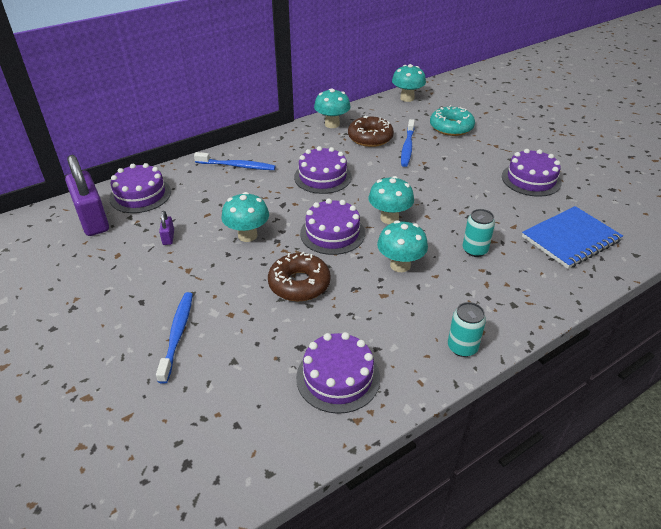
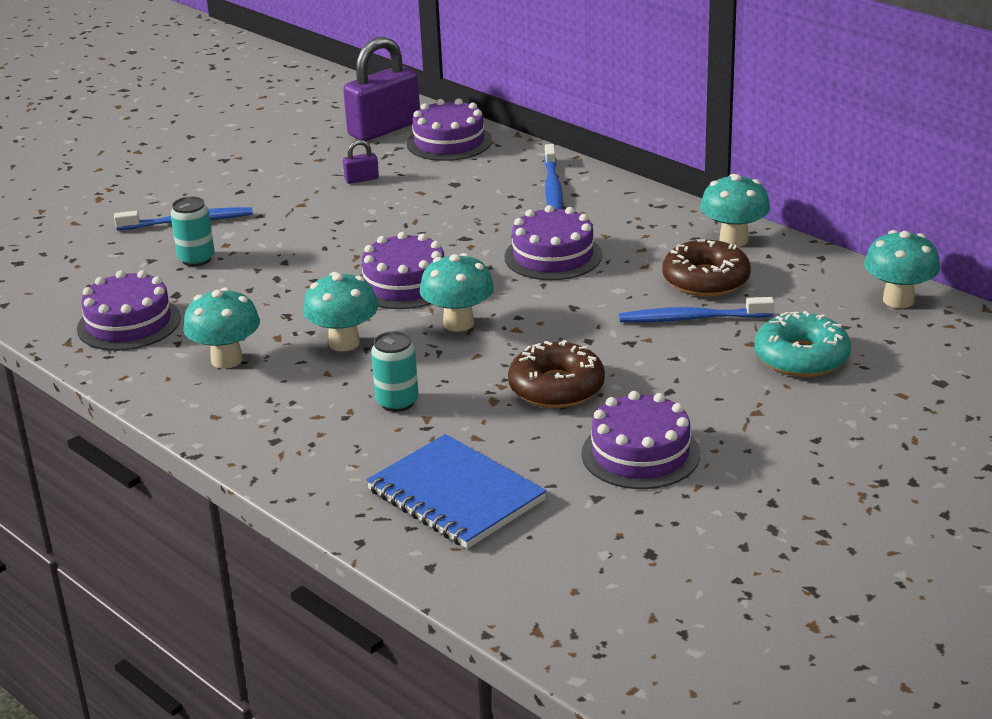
camera: 80 degrees right, 10 degrees down
turquoise mushroom [222,192,269,242] -> turquoise mushroom moved to [183,287,260,369]
brown donut [268,252,331,301] -> brown donut moved to [508,340,605,408]
turquoise can [448,302,486,357] -> turquoise can moved to [170,197,215,266]

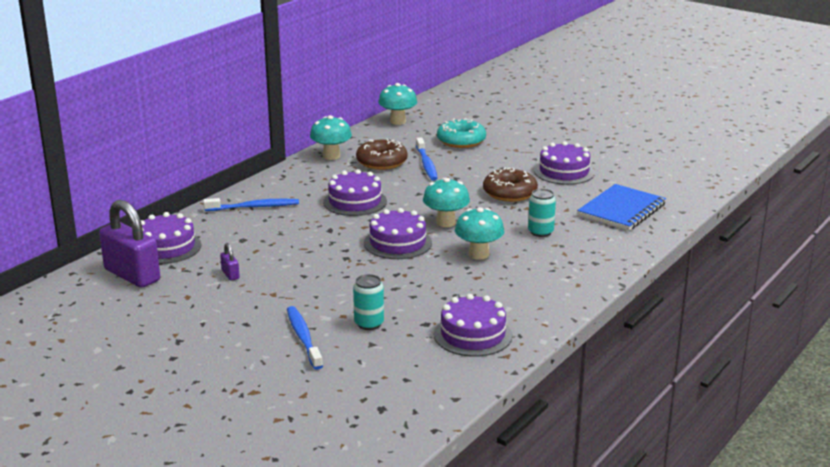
camera: 100 degrees left, 5 degrees down
turquoise mushroom [183,287,260,369] -> none

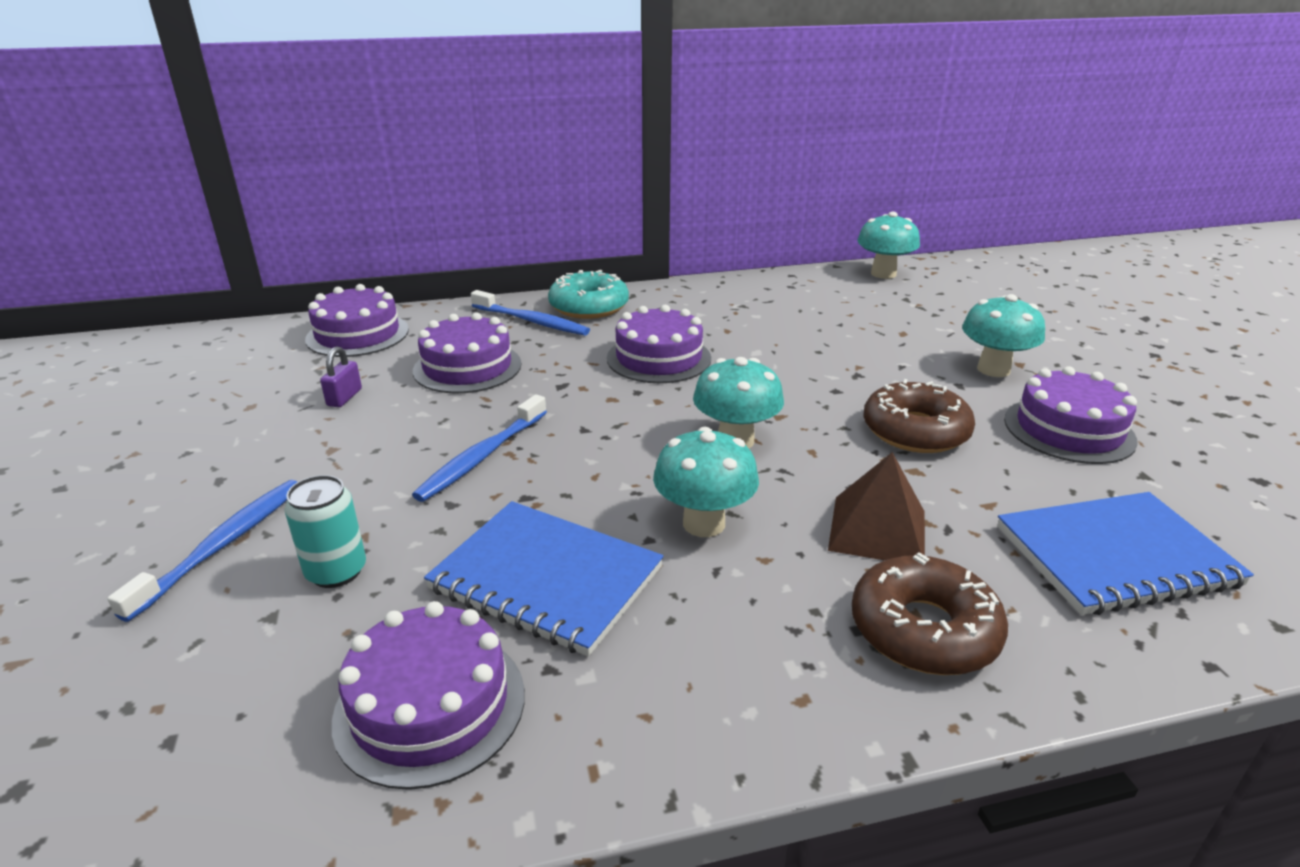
camera: 40 degrees right, 5 degrees up
purple padlock [99,200,160,288] -> none
turquoise mushroom [310,115,352,160] -> turquoise mushroom moved to [962,294,1045,377]
brown donut [356,139,407,170] -> brown donut moved to [852,552,1008,675]
purple cake [364,208,432,259] -> purple cake moved to [413,312,521,393]
blue toothbrush [416,137,438,181] -> blue toothbrush moved to [412,394,547,502]
turquoise donut [437,118,486,148] -> turquoise donut moved to [548,270,629,319]
turquoise can [528,189,556,237] -> brown pyramid [828,452,925,560]
none -> blue notebook [424,501,664,657]

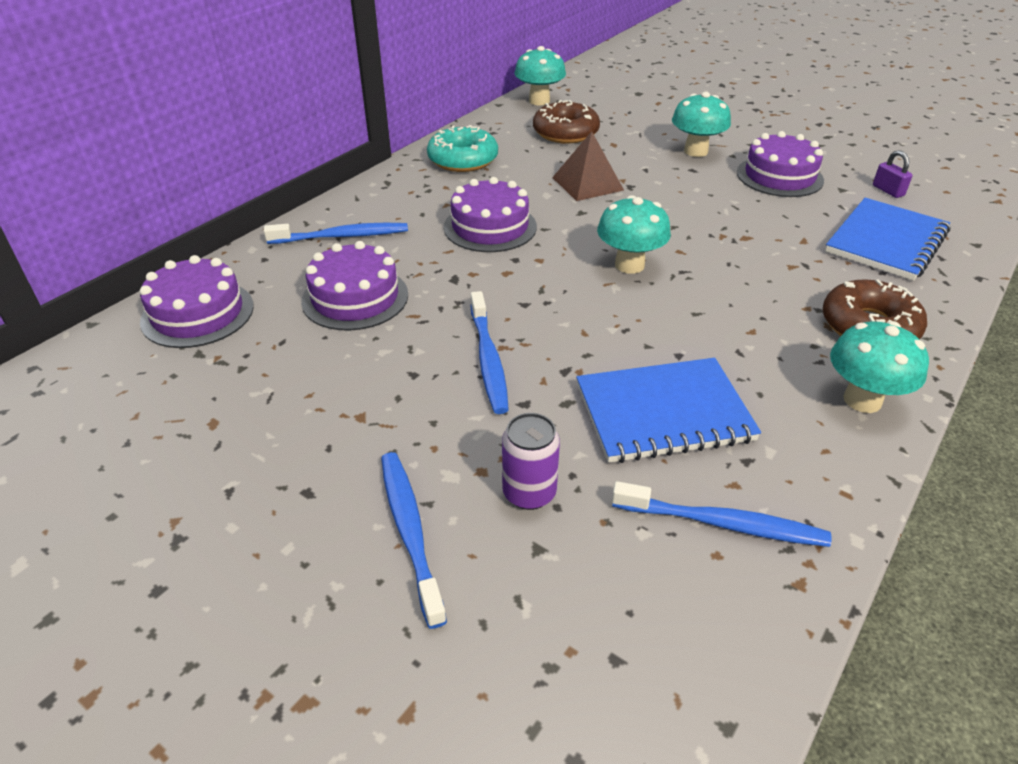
camera: 40 degrees left, 10 degrees up
turquoise can [285,475,366,588] -> purple can [502,413,560,510]
purple padlock [320,346,362,407] -> purple padlock moved to [873,150,913,198]
purple cake [332,601,525,790] -> blue toothbrush [612,481,832,547]
turquoise donut [548,270,629,319] -> turquoise donut moved to [427,125,498,172]
turquoise mushroom [653,427,759,537] -> turquoise mushroom moved to [830,321,929,413]
brown pyramid [828,452,925,560] -> brown pyramid moved to [552,131,624,201]
brown donut [863,379,975,453] -> brown donut moved to [533,100,600,143]

